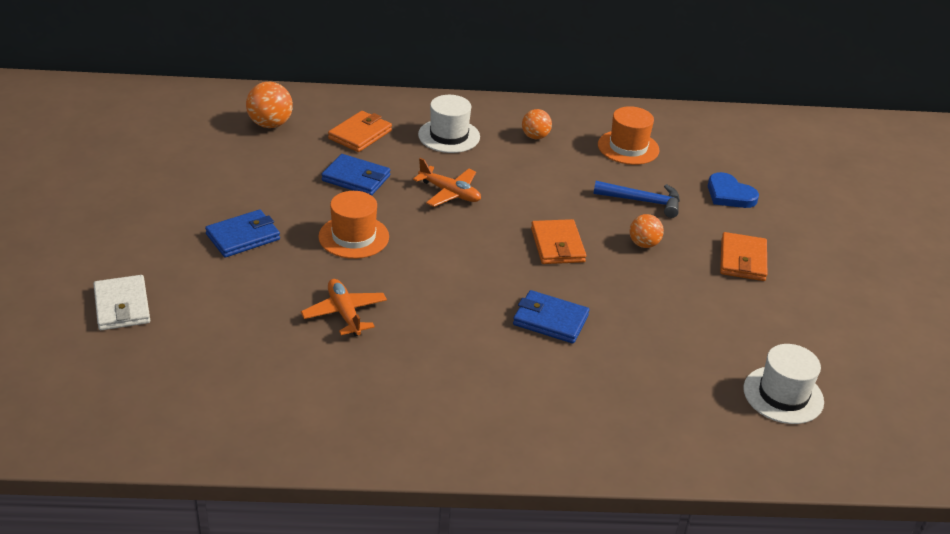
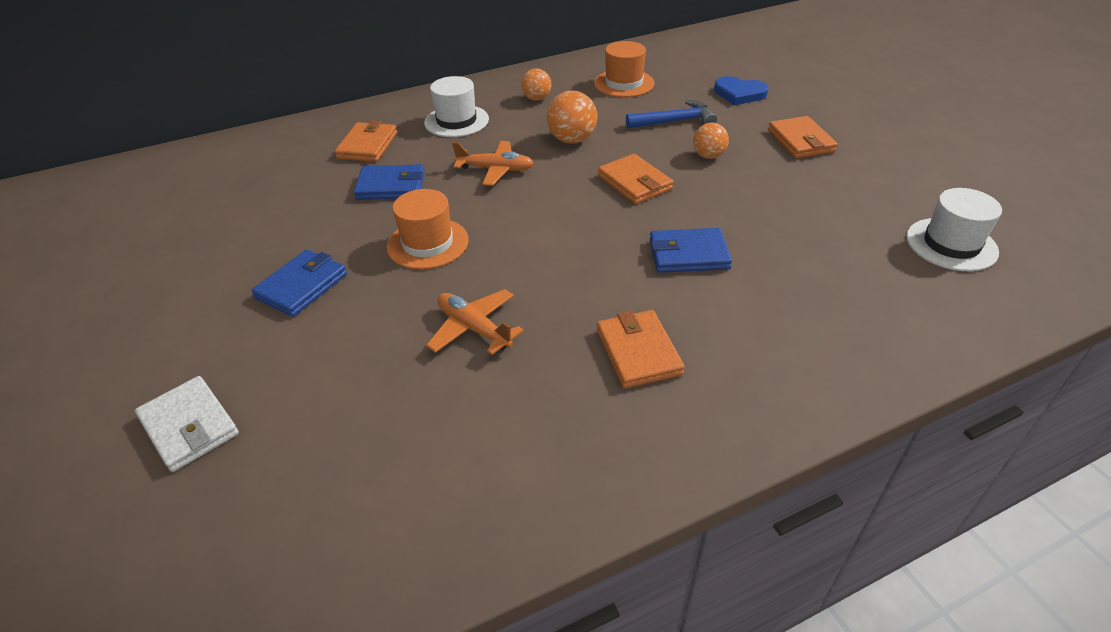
camera: 20 degrees left, 5 degrees up
orange ball [246,82,293,128] -> orange ball moved to [546,91,597,144]
none -> orange wallet [597,310,685,389]

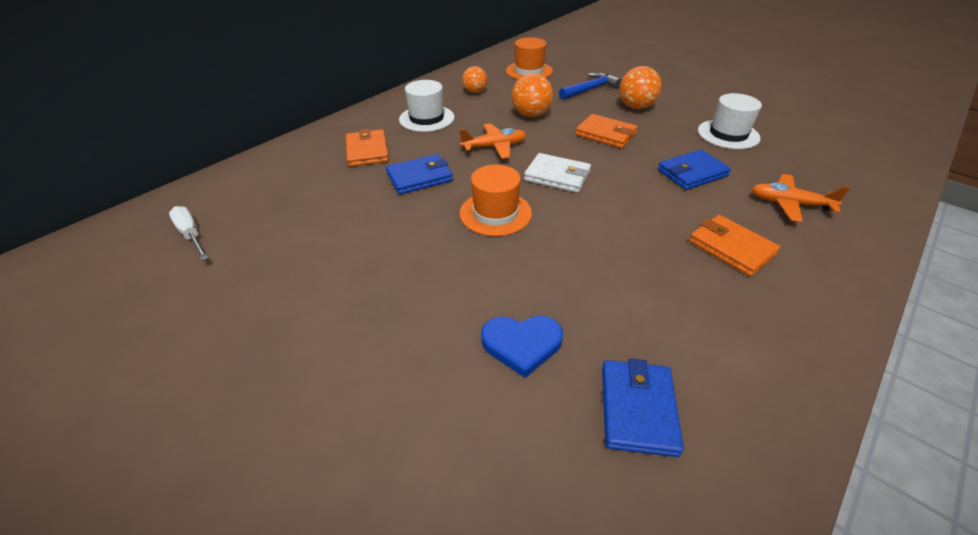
camera: 25 degrees left, 0 degrees up
white wallet [135,376,239,472] -> white wallet moved to [524,153,591,193]
blue wallet [251,249,347,317] -> blue wallet moved to [602,358,684,457]
orange plane [426,289,524,355] -> orange plane moved to [752,174,850,222]
orange ball [693,123,729,159] -> orange ball [619,66,662,109], size x1.51
blue heart [714,76,768,105] -> blue heart moved to [481,316,563,378]
orange wallet [768,116,838,159] -> none
white hat [906,188,1002,272] -> white hat moved to [698,93,762,149]
none -> white screwdriver [169,206,208,261]

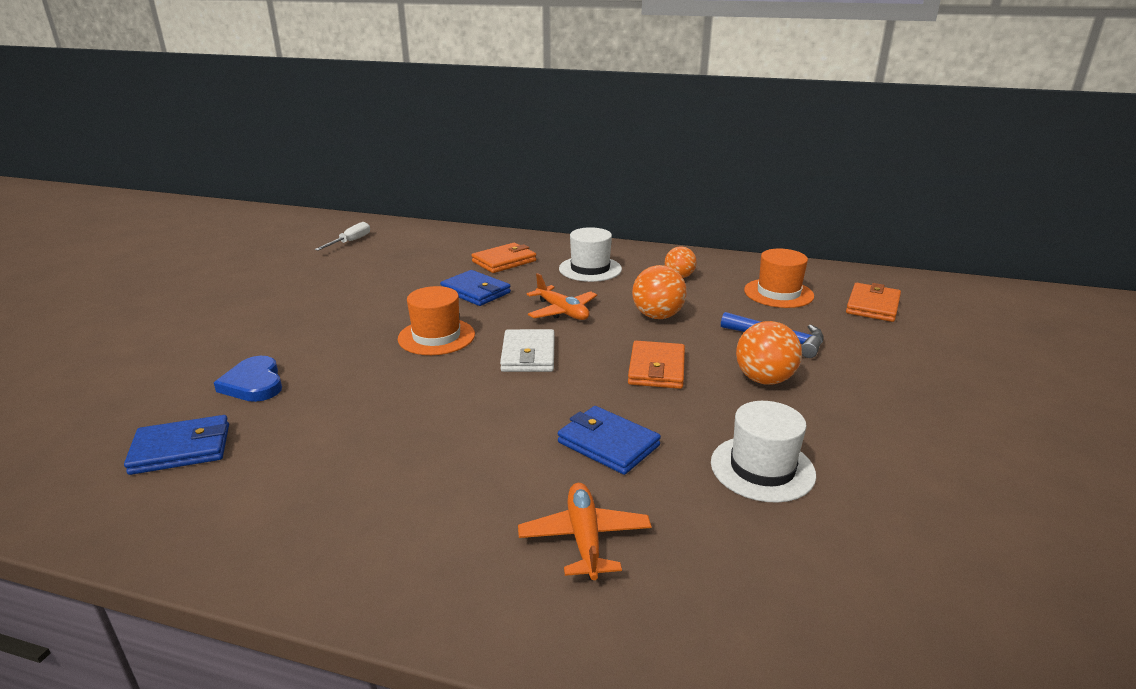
camera: 65 degrees right, 15 degrees down
orange wallet [689,215,780,276] -> orange wallet moved to [846,283,901,322]

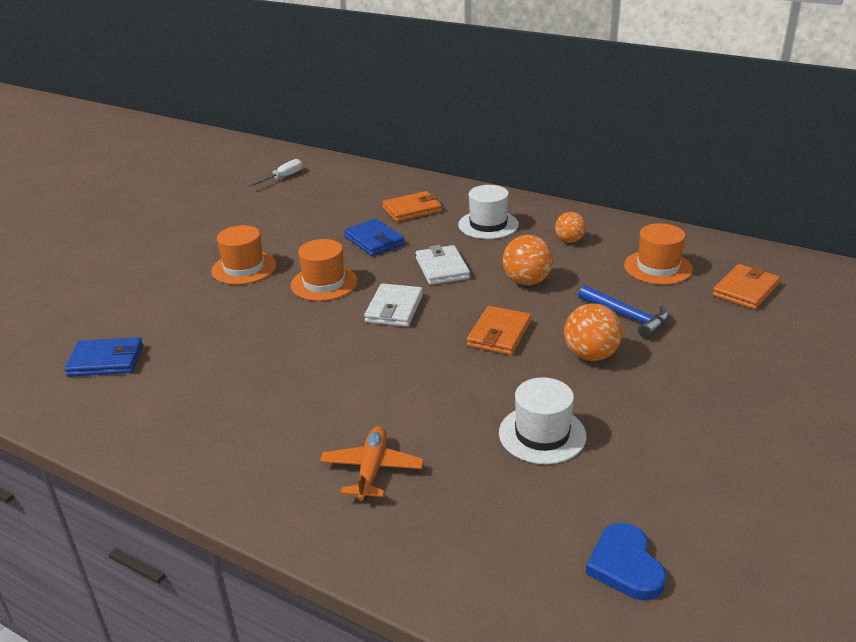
camera: 15 degrees right, 5 degrees up
blue heart [214,356,282,402] -> blue heart moved to [585,523,667,600]
orange plane [527,273,597,320] -> white wallet [416,245,470,285]
blue wallet [558,406,661,475] -> none
none -> orange hat [211,225,277,285]

